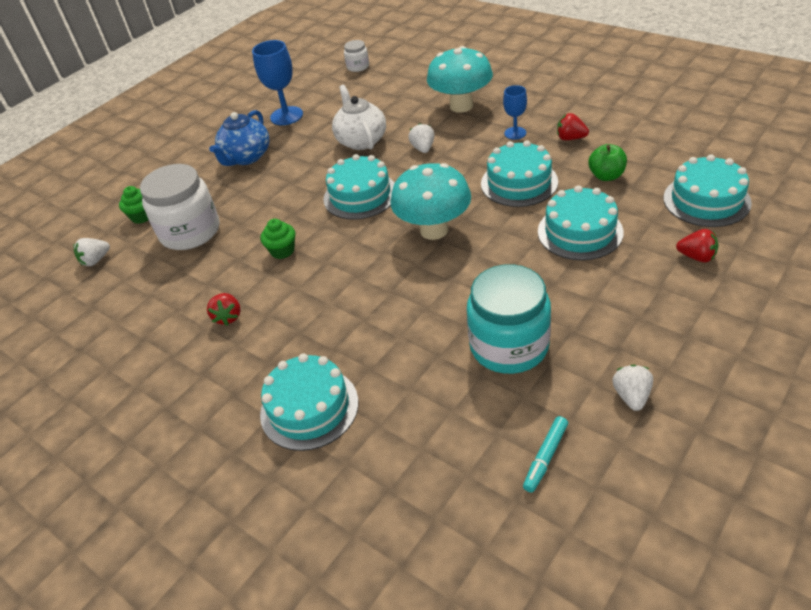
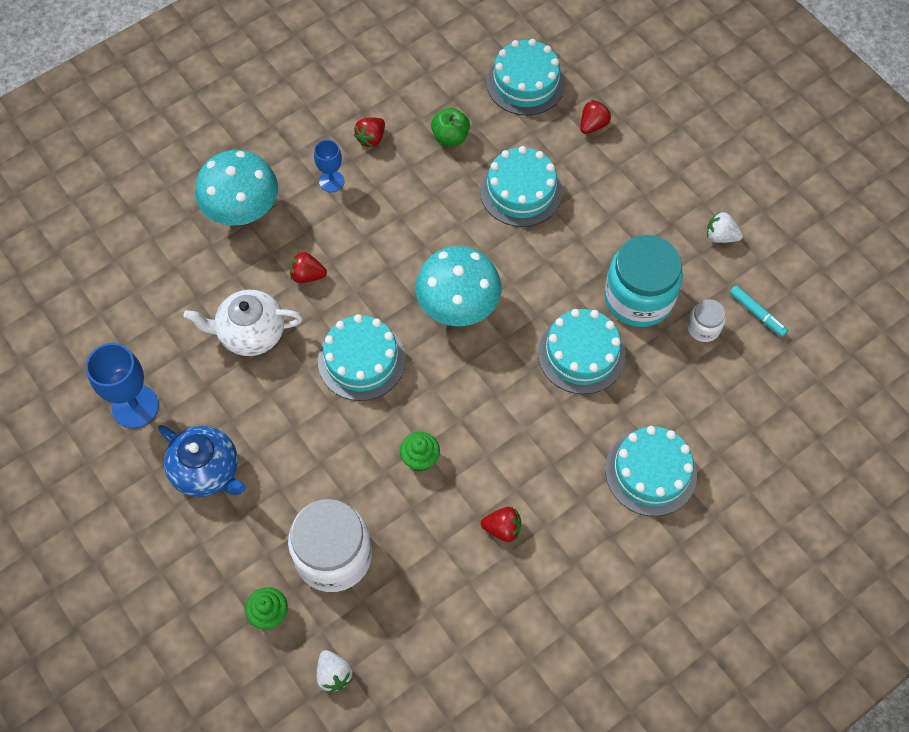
camera: 80 degrees left, 20 degrees up
white jar [344,40,369,72] -> white jar moved to [687,299,726,342]
white strawberry [408,123,435,153] -> red strawberry [290,251,327,283]
turquoise cake [481,140,558,207] -> turquoise cake moved to [538,309,626,394]

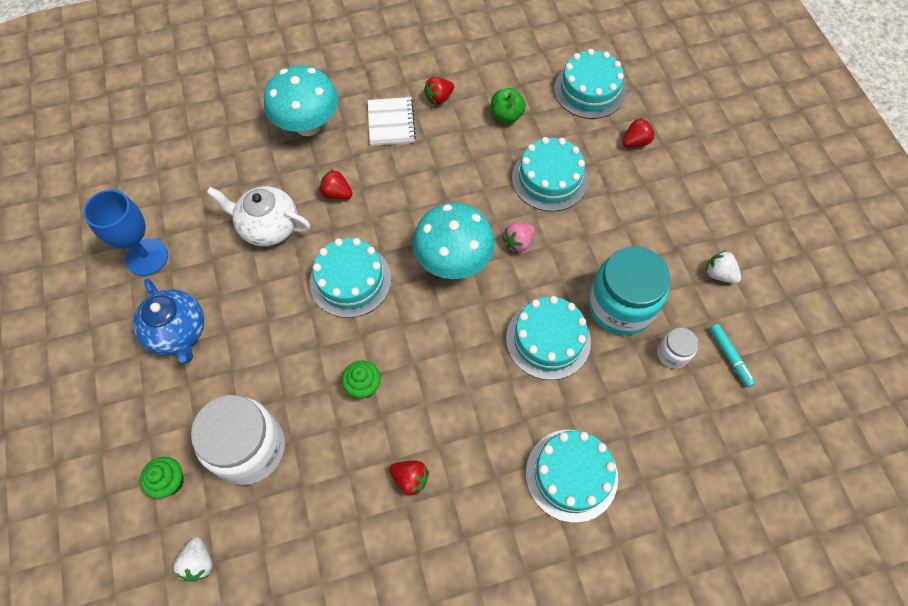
camera: 20 degrees right, 0 degrees up
blue goblet [314,140,344,192] -> white notebook [368,97,416,146]
none -> pink strawberry [502,223,535,253]

